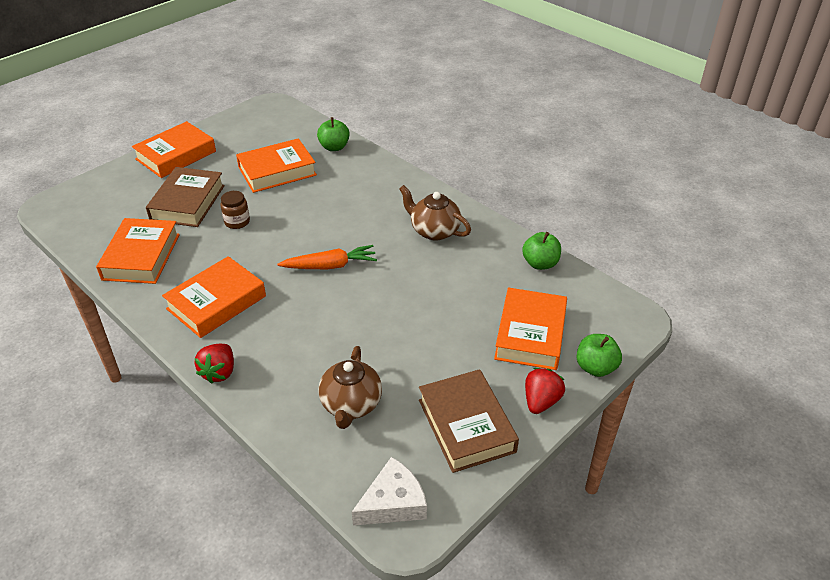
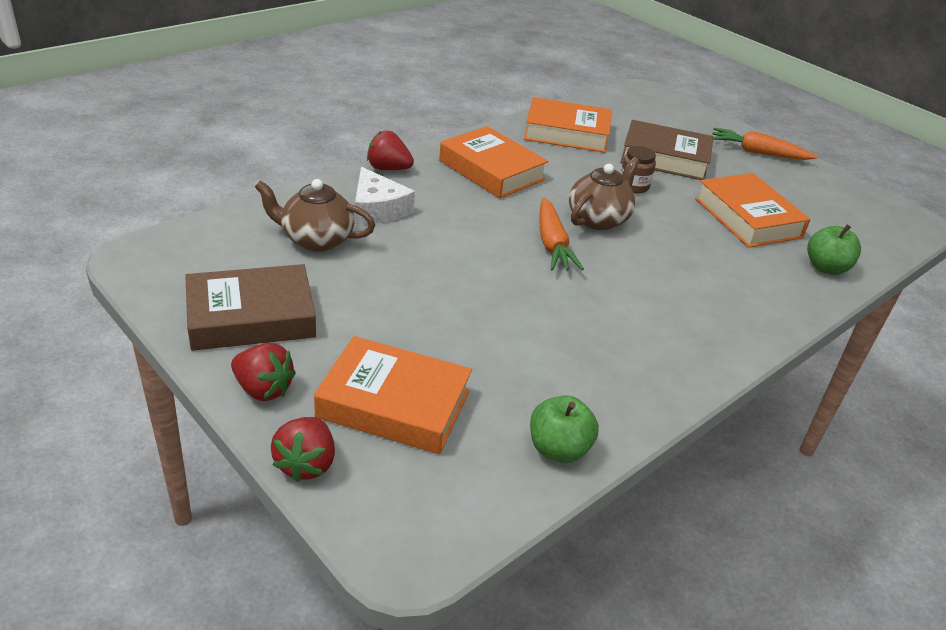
camera: 90 degrees right, 5 degrees down
orange book [132,121,216,178] -> orange carrot [712,128,817,160]
white cheese [352,457,427,526] -> white cheese moved to [355,167,415,224]
brown teapot [399,185,471,241] -> brown teapot moved to [569,157,640,230]
green apple [577,334,622,377] -> red strawberry [271,417,335,482]

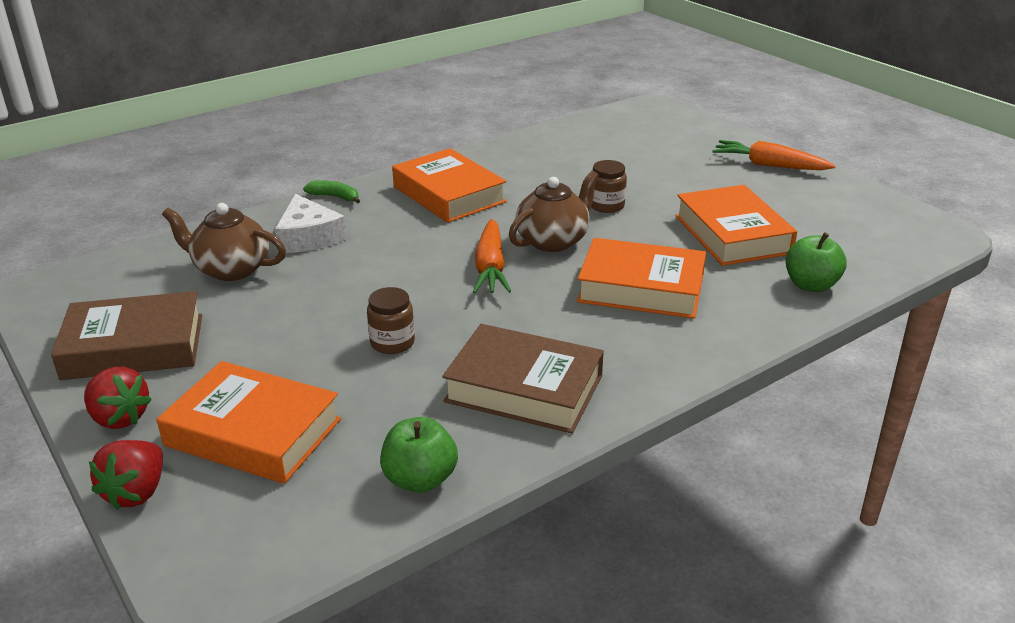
camera: 10 degrees right, 5 degrees down
red strawberry [367,131,414,170] -> green banana [303,180,360,203]
orange book [524,97,612,153] -> orange book moved to [577,238,706,319]
brown book [620,120,713,180] -> brown book moved to [442,324,604,434]
none -> brown jar [367,287,415,354]

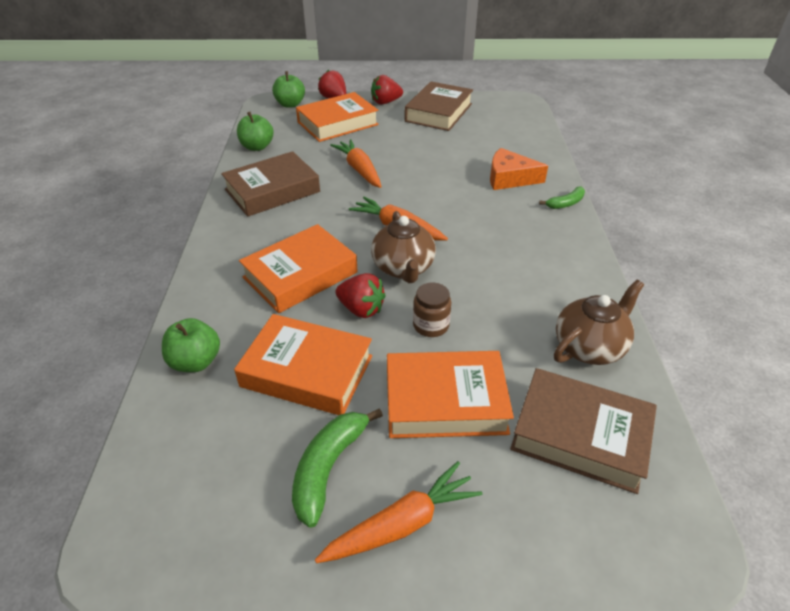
camera: 125 degrees right, 10 degrees up
brown teapot [162,203,286,281] -> brown teapot moved to [554,280,644,365]
white cheese [275,194,347,253] -> orange cheese [490,148,548,190]
brown jar [367,287,415,354] -> orange carrot [330,139,382,188]
orange book [392,148,507,223] -> orange book moved to [387,351,514,438]
none -> green apple [272,71,305,108]
none -> green banana [292,408,383,528]
none -> red strawberry [336,273,386,318]
none -> brown book [510,368,657,494]

